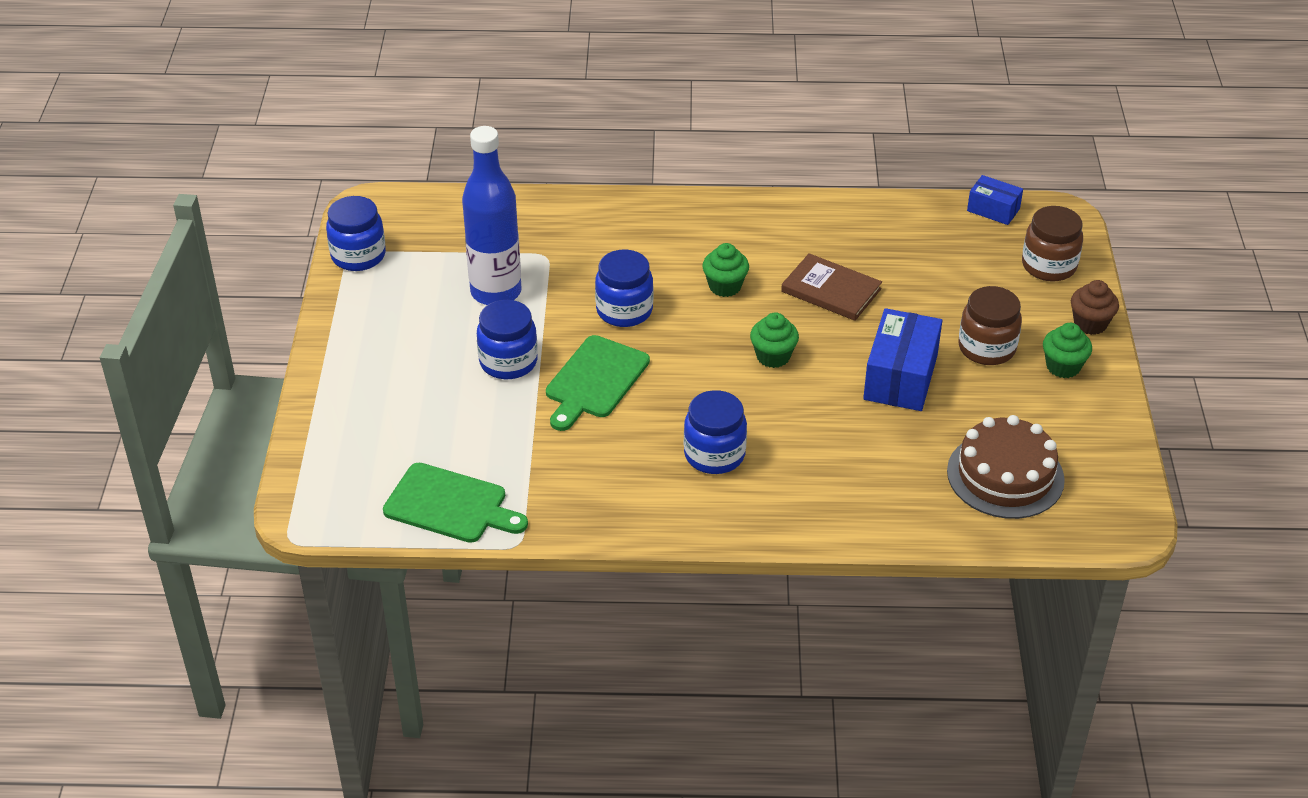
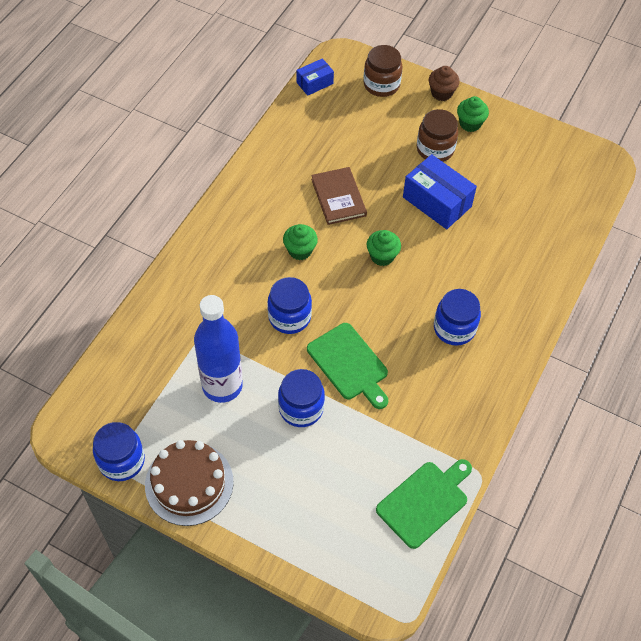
camera: 65 degrees left, 15 degrees up
brown book [781,253,882,321] -> brown book turned 75 degrees counterclockwise [311,167,367,225]
brown cake [947,415,1065,519] -> brown cake moved to [145,440,234,526]

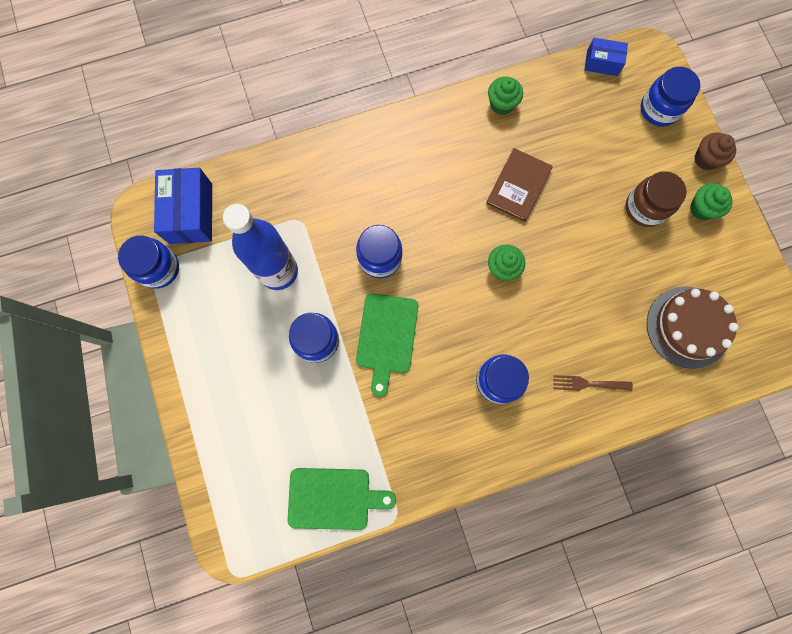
camera: 45 degrees right, 20 degrees up
brown cake [145,440,234,526] -> brown cake moved to [647,286,739,369]
green cupcake [283,224,318,260] -> green cupcake moved to [488,76,523,115]
brown jar [363,45,403,97] -> blue jar [641,67,700,127]
blue box [403,154,477,229] -> blue box moved to [154,168,212,244]
none -> brown fork [553,375,633,391]

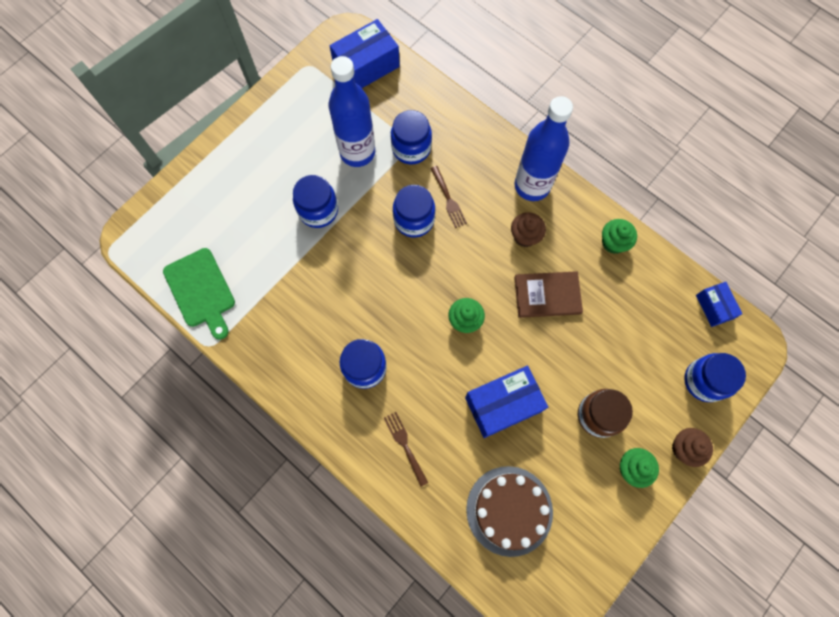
camera: 60 degrees right, 5 degrees down
blue jar [118,236,179,289] -> blue jar moved to [391,110,432,164]
green cutting board [356,294,419,397] -> none
none -> brown fork [430,166,467,228]
none -> blue box [465,366,548,438]
none -> brown cupcake [511,212,546,247]
none -> blue bottle [515,96,573,201]

